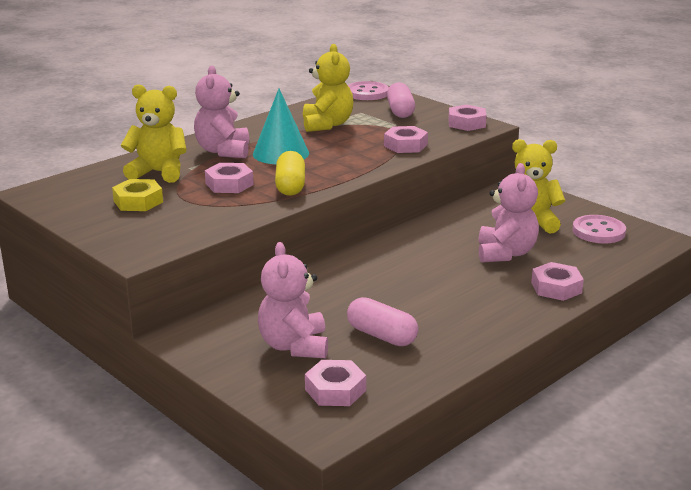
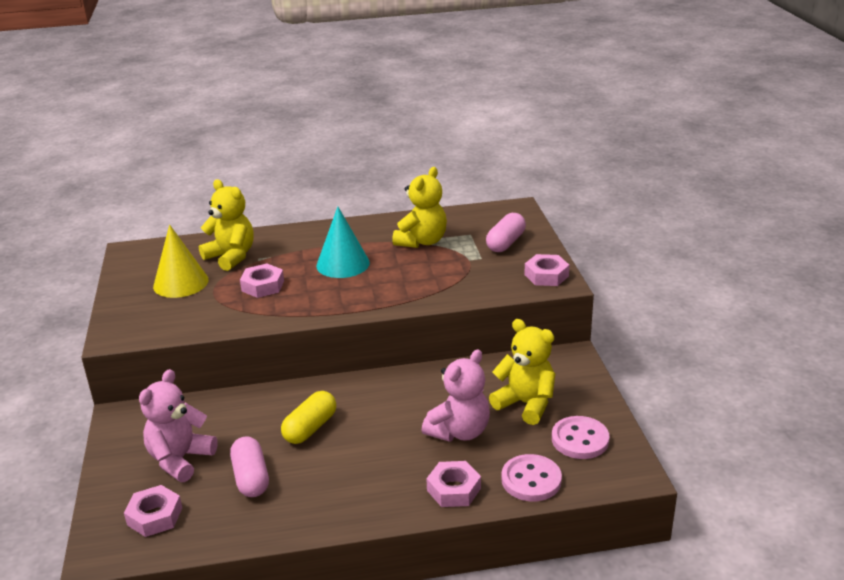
camera: 35 degrees right, 5 degrees up
yellow nut [112,179,163,211] -> yellow cone [153,225,209,298]
pink teddy bear [194,66,249,158] -> none
yellow capsule [275,151,305,196] -> yellow capsule moved to [281,391,336,444]
pink button [348,81,389,100] -> pink button moved to [501,454,562,502]
pink nut [384,126,428,153] -> none

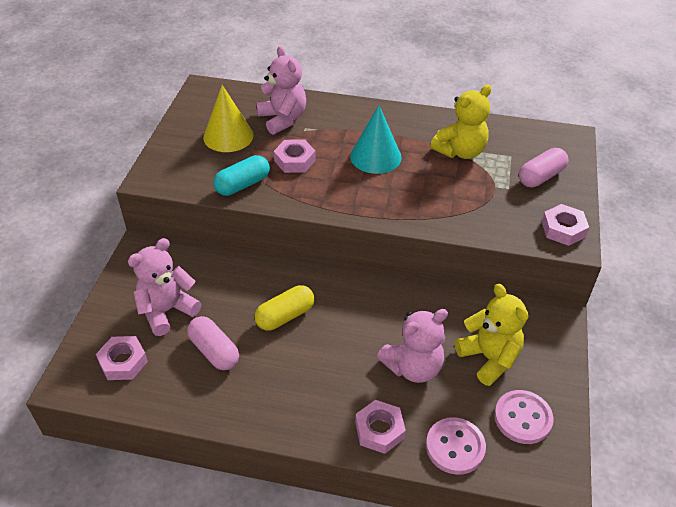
camera: 20 degrees right, 15 degrees up
yellow teddy bear [199,179,254,271] -> pink teddy bear [256,46,306,135]
pink capsule [230,436,269,497] -> pink capsule turned 45 degrees counterclockwise [187,316,239,370]
none -> turquoise capsule [213,155,270,196]

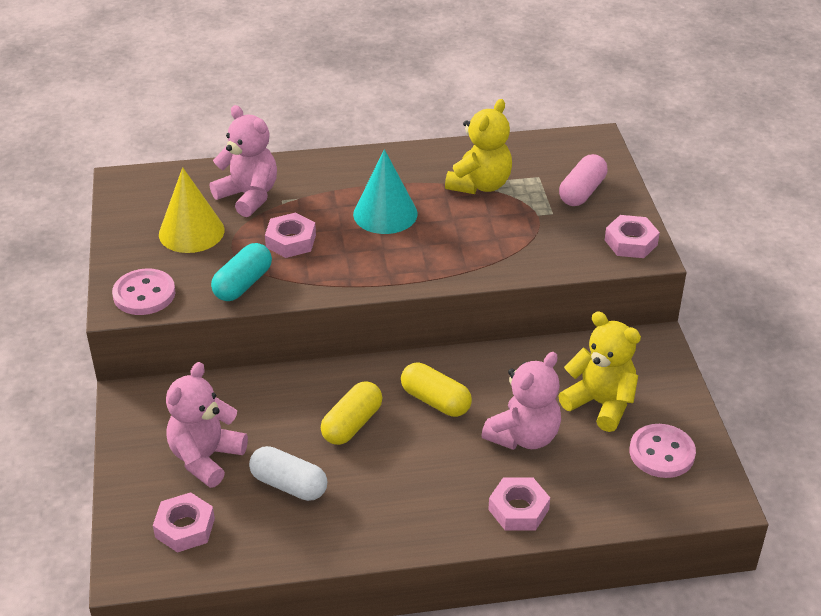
camera: 20 degrees left, 5 degrees down
pink capsule [187,316,239,370] -> white capsule [249,446,327,501]
pink button [426,417,486,475] -> pink button moved to [112,269,175,315]
none -> yellow capsule [401,363,472,417]

